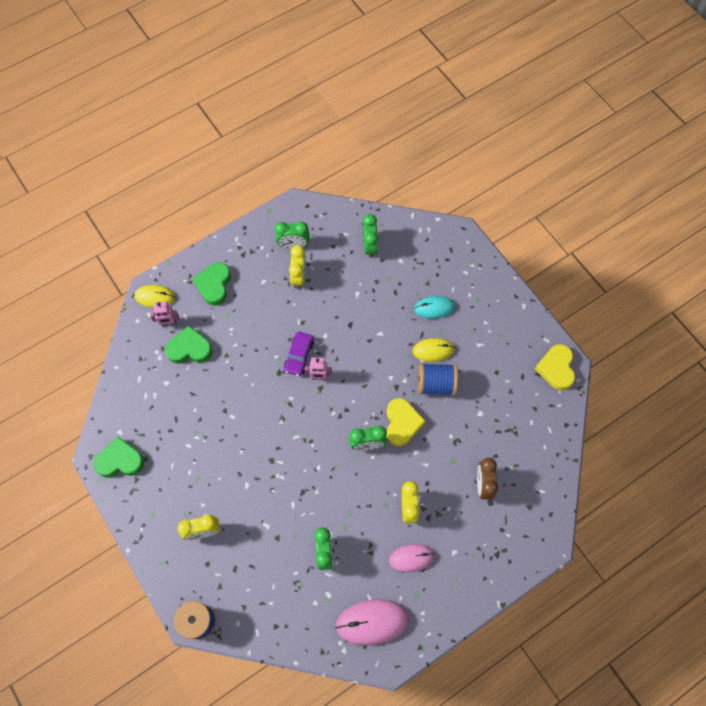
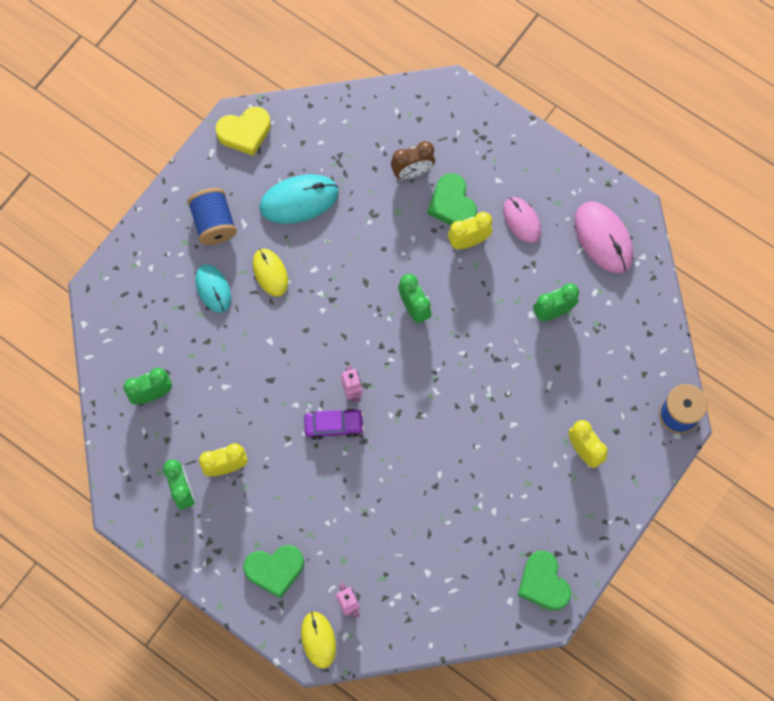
camera: 110 degrees left, 5 degrees up
green heart [165,326,213,364] -> green heart moved to [427,173,477,225]
yellow heart [387,398,425,446] -> none
blue spool [418,363,458,396] -> blue spool moved to [187,188,237,245]
none -> turquoise mouse [259,174,339,224]

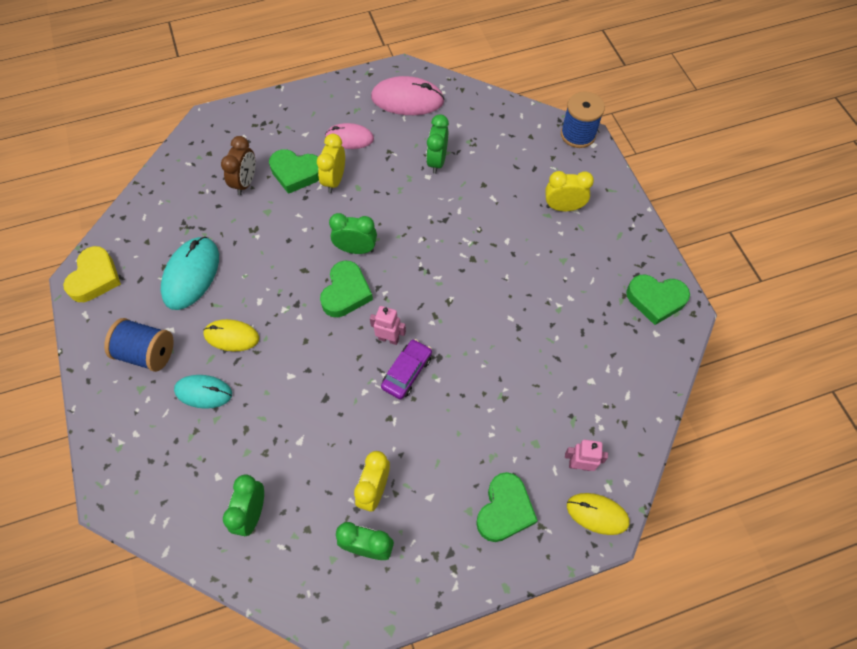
camera: 55 degrees left, 10 degrees down
none -> green heart [320,261,373,317]

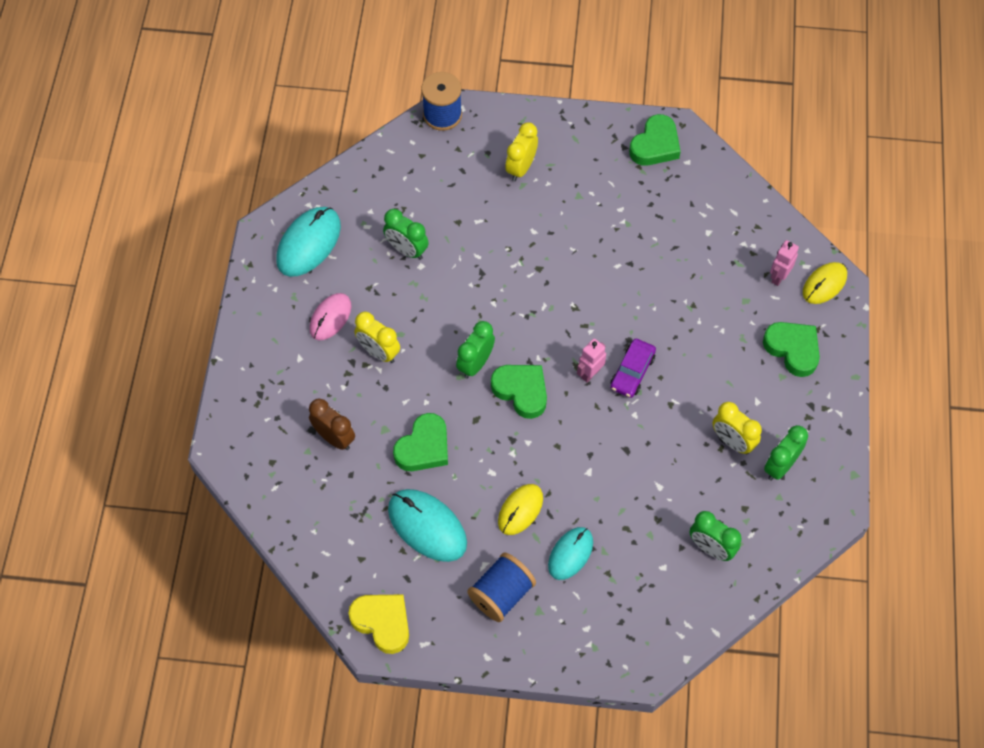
camera: 65 degrees left, 0 degrees up
green heart [269,149,319,194] -> green heart moved to [393,413,448,471]
pink mouse [371,76,444,115] -> turquoise mouse [276,207,341,277]
purple car [381,339,432,399] -> purple car turned 120 degrees counterclockwise [610,339,656,398]

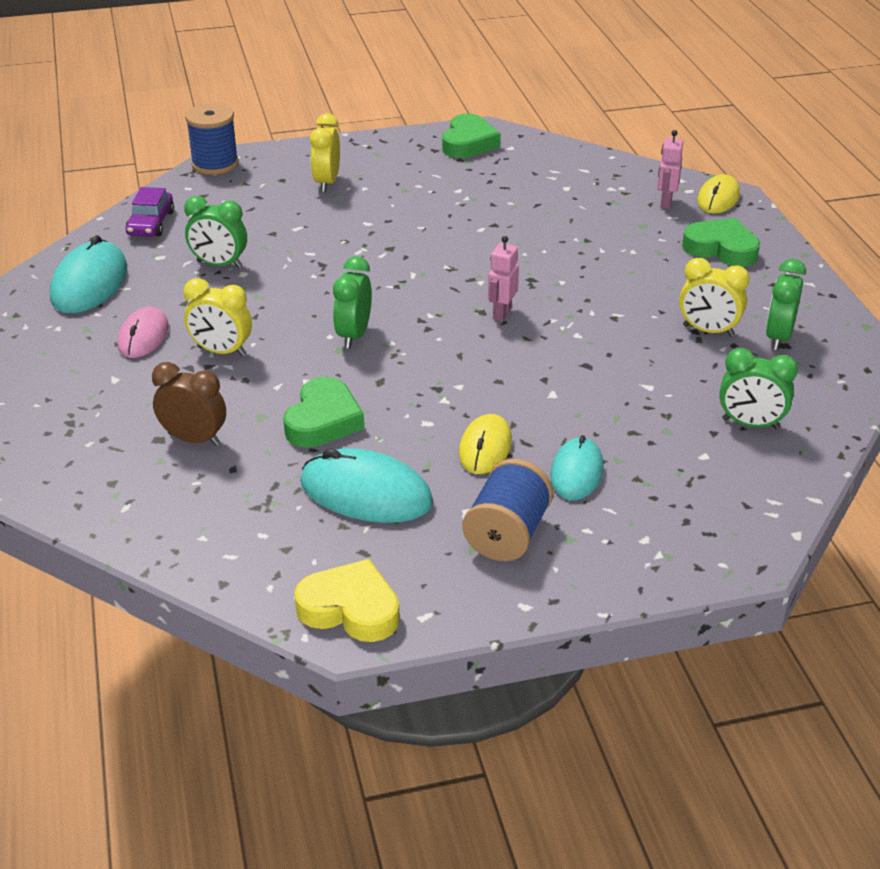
camera: 20 degrees left, 25 degrees down
green heart [491,365,547,419] -> none
purple car [610,339,656,398] -> purple car moved to [125,187,174,237]

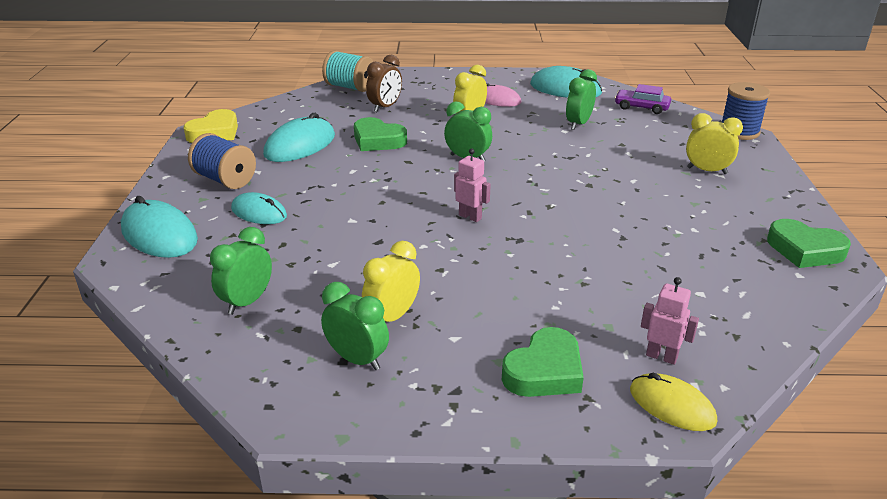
camera: 105 degrees right, 5 degrees down
yellow mouse [459,414,512,474] -> none
none -> turquoise mouse [121,196,198,258]
none -> turquoise spool [322,50,373,92]

